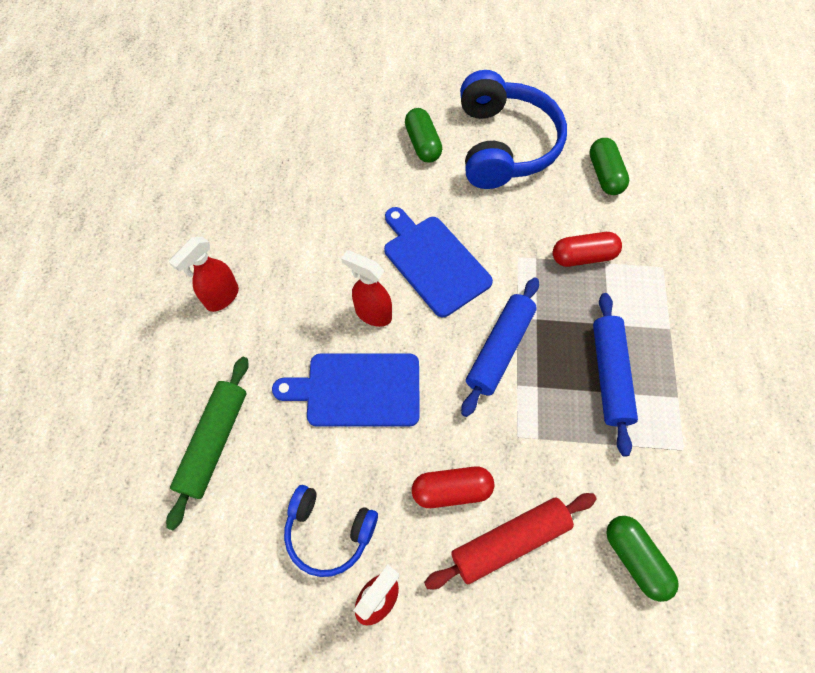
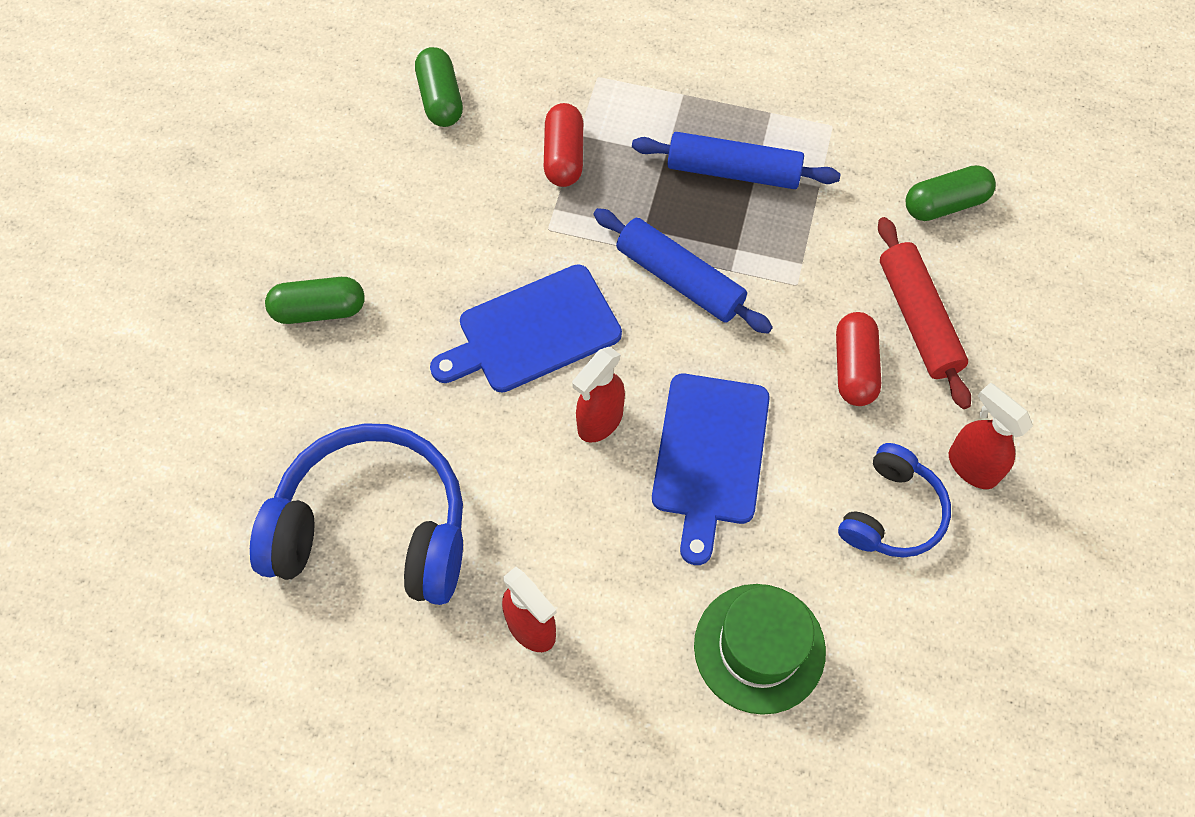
camera: 80 degrees left, 0 degrees up
green rolling pin [166,357,249,531] -> green hat [694,584,826,715]
blue headphones [460,70,567,189] -> blue headphones moved to [250,423,463,605]
green capsule [589,138,629,195] -> green capsule turned 75 degrees clockwise [415,47,463,127]

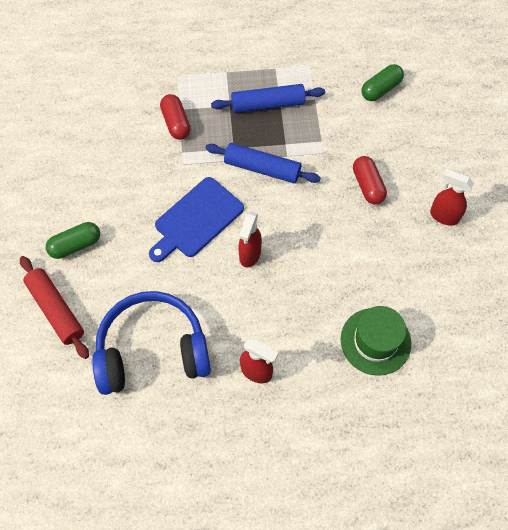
camera: 20 degrees left, 0 degrees up
green capsule [415,47,463,127] -> none
blue cutting board [652,374,770,565] -> none
blue headphones [838,443,951,558] -> none
red rolling pin [878,217,971,409] -> red rolling pin moved to [20,256,89,359]

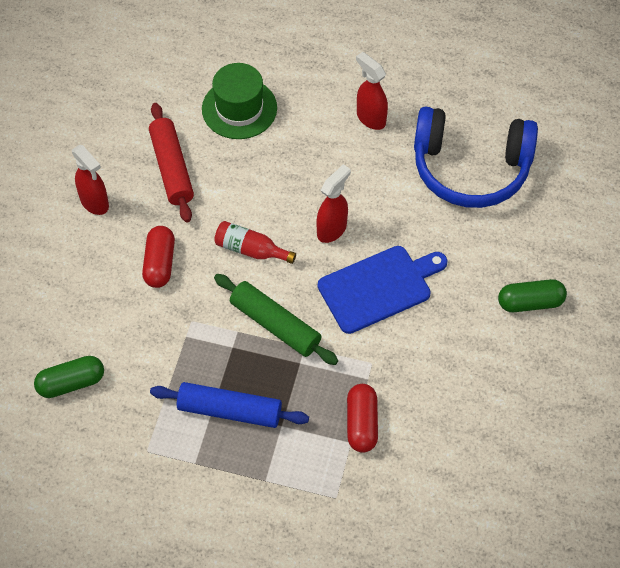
camera: 160 degrees left, 5 degrees down
red rolling pin [20,256,89,359] -> red rolling pin moved to [149,103,194,222]
blue rolling pin [206,143,321,183] -> green rolling pin [214,274,338,365]
none -> red bottle [214,221,296,264]

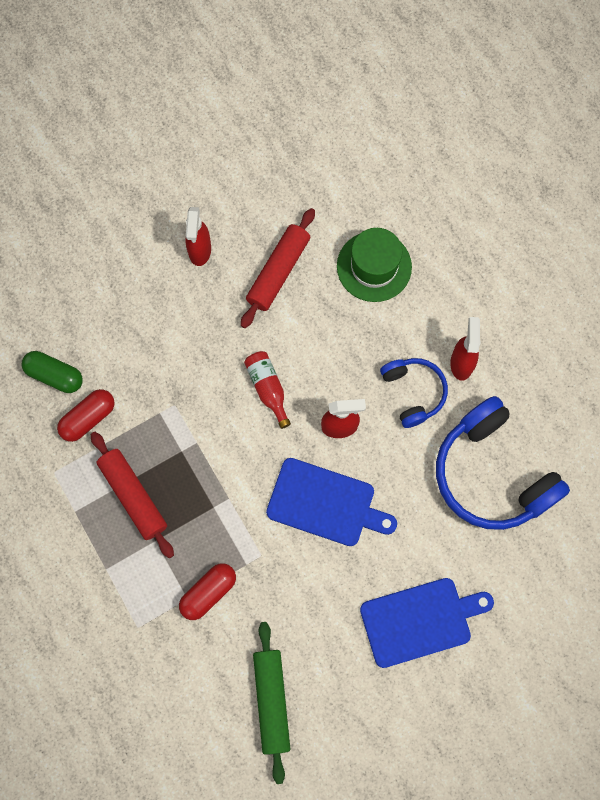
camera: 45 degrees right, 15 degrees up
red capsule [142,226,175,288] -> red capsule moved to [57,389,114,442]
blue rolling pin [150,382,309,428] -> red rolling pin [91,432,174,558]
green rolling pin [214,274,338,365] -> green rolling pin moved to [253,622,290,784]
green capsule [498,279,567,312] -> blue cutting board [360,578,494,668]
none -> blue headphones [380,358,448,428]

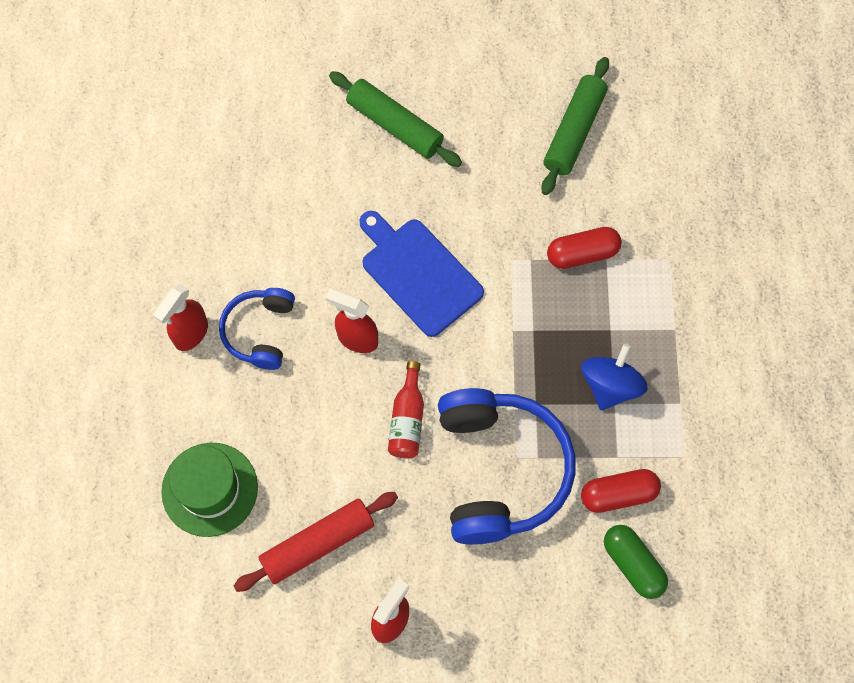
camera: 150 degrees left, 5 degrees down
red rolling pin [91,432,174,558] -> blue spinning top [581,344,648,411]
blue cutting board [360,578,494,668] -> green rolling pin [329,71,462,167]
blue headphones [436,396,570,530] -> blue headphones moved to [438,388,575,545]

